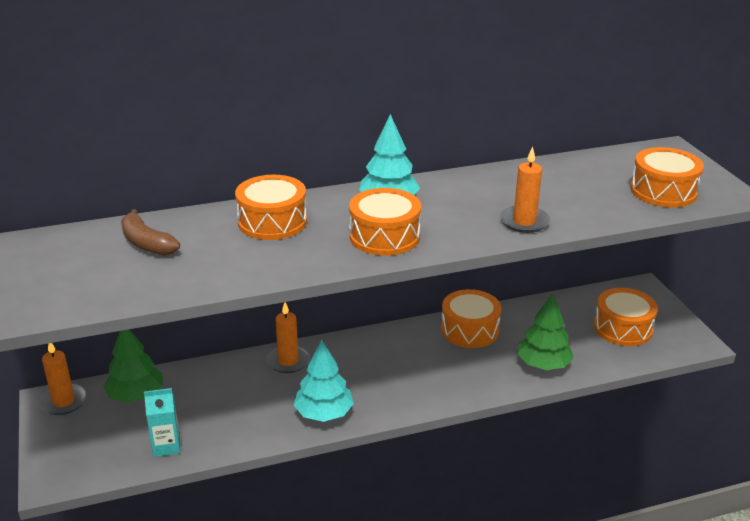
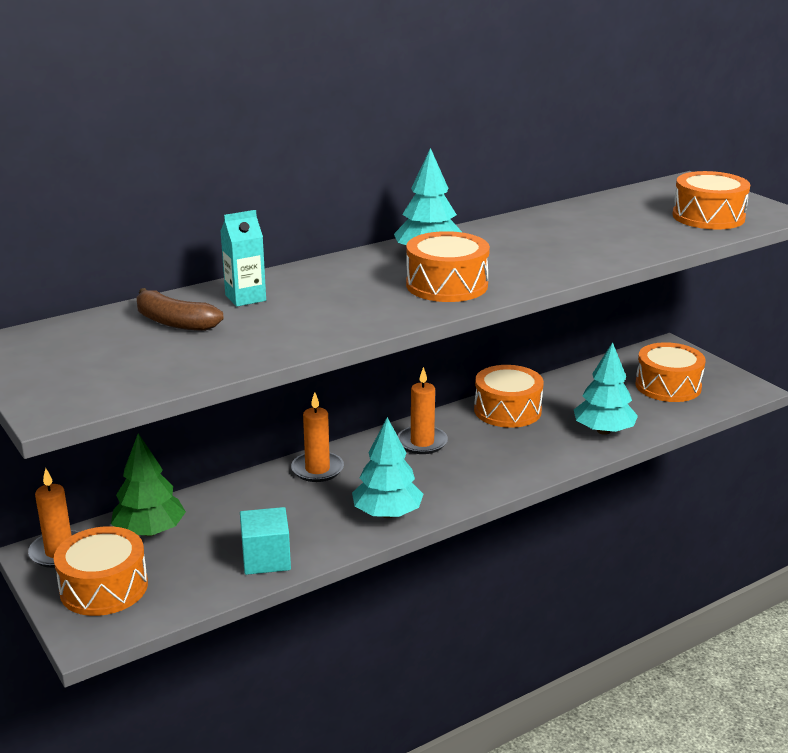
camera: 15 degrees left, 5 degrees down
turquoise carton [144,388,180,457] -> turquoise carton moved to [220,210,266,307]
orange drum [235,175,307,240] -> orange drum moved to [54,526,148,616]
orange candle [500,147,550,233] -> orange candle moved to [398,367,448,454]
green tree [517,294,574,370] -> turquoise tree [574,342,638,435]
none -> turquoise cube [240,507,291,575]

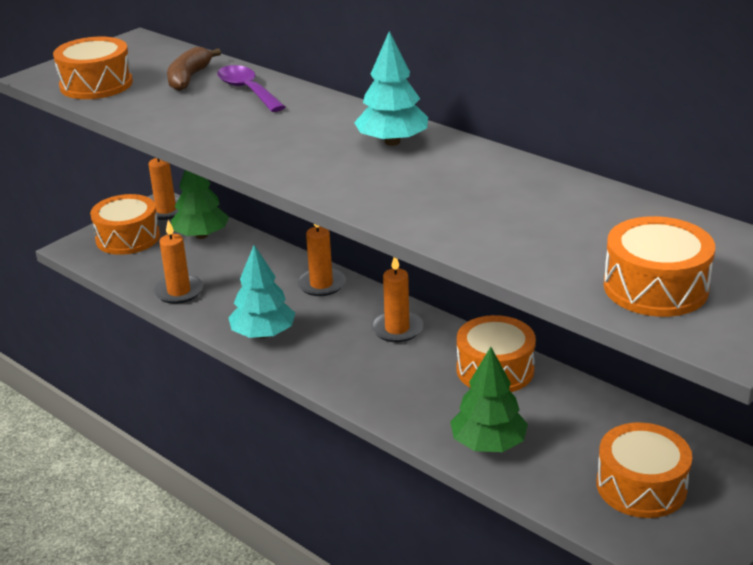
camera: 75 degrees right, 5 degrees up
turquoise carton [220,210,266,307] -> purple spoon [217,65,285,112]
turquoise cube [240,507,291,575] -> orange candle [154,220,203,304]
orange drum [406,231,490,302] -> orange drum moved to [53,37,133,99]
turquoise tree [574,342,638,435] -> green tree [450,347,528,452]

